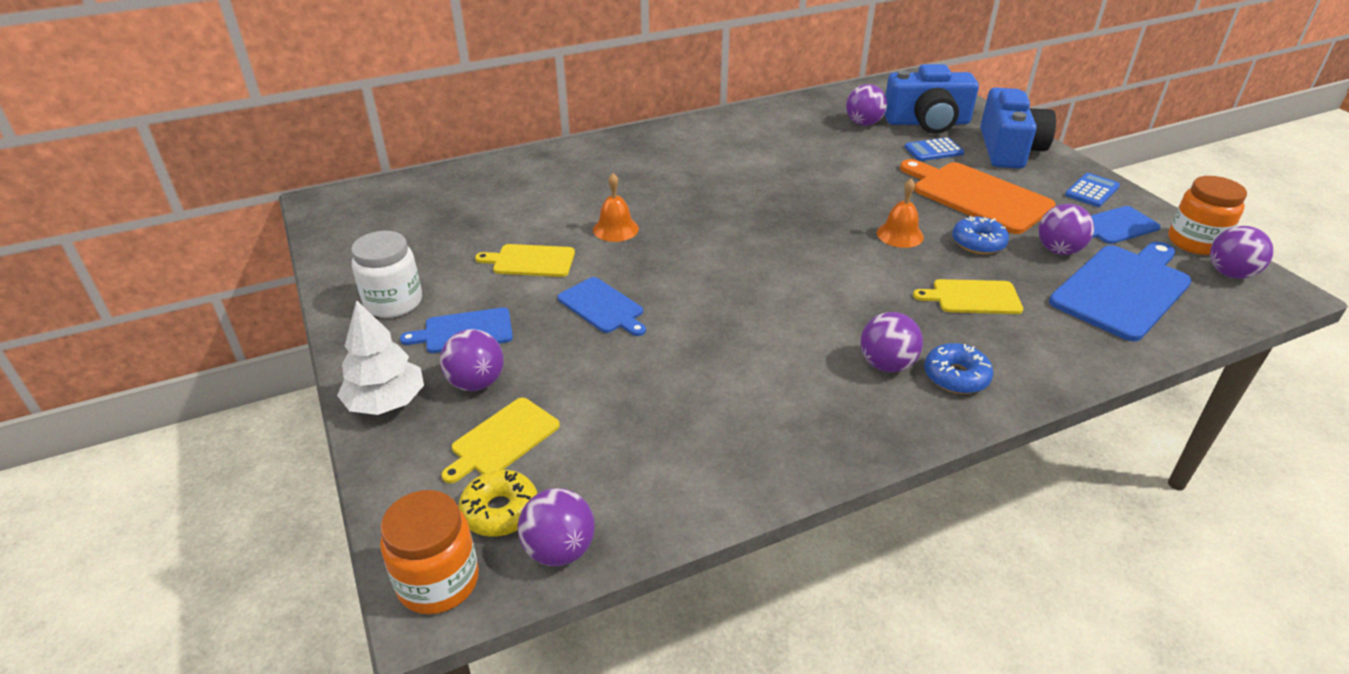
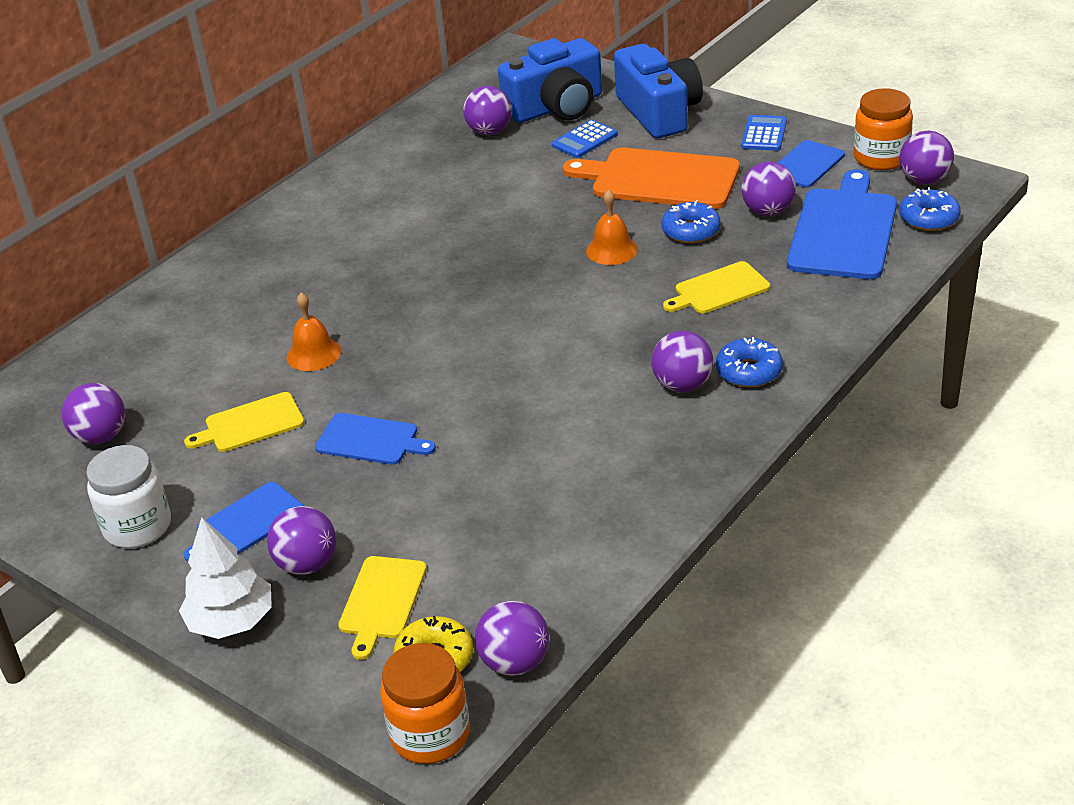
camera: 25 degrees left, 0 degrees up
none -> purple ball [62,383,125,444]
none -> blue donut [899,187,961,231]

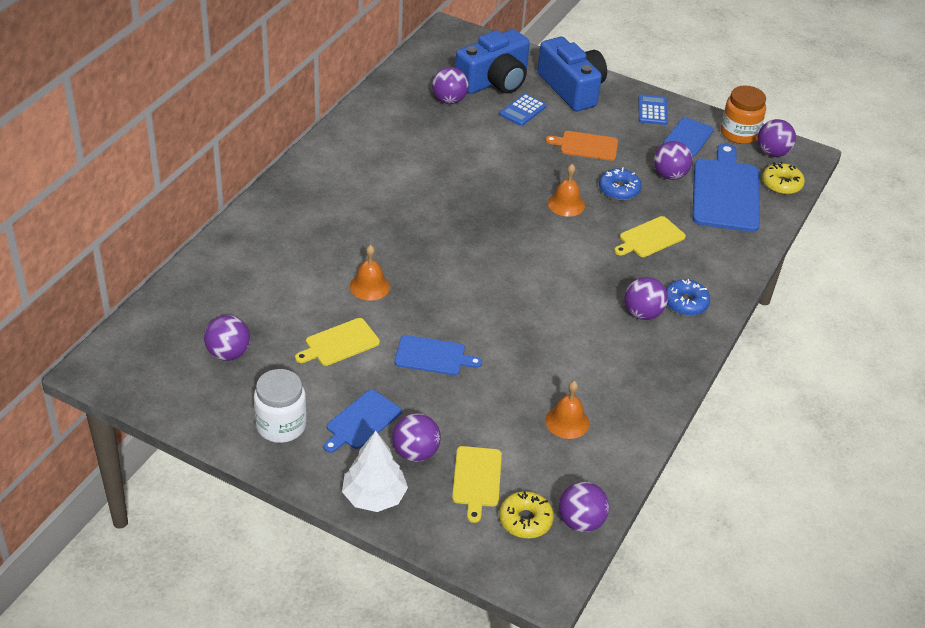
camera: 15 degrees left, 5 degrees up
orange jar [380,643,470,764] -> none
orange cutting board [563,147,740,209] -> orange cutting board [546,131,618,161], size x0.56
blue donut [899,187,961,231] -> yellow donut [762,162,805,194]
none -> orange bell [545,381,589,439]

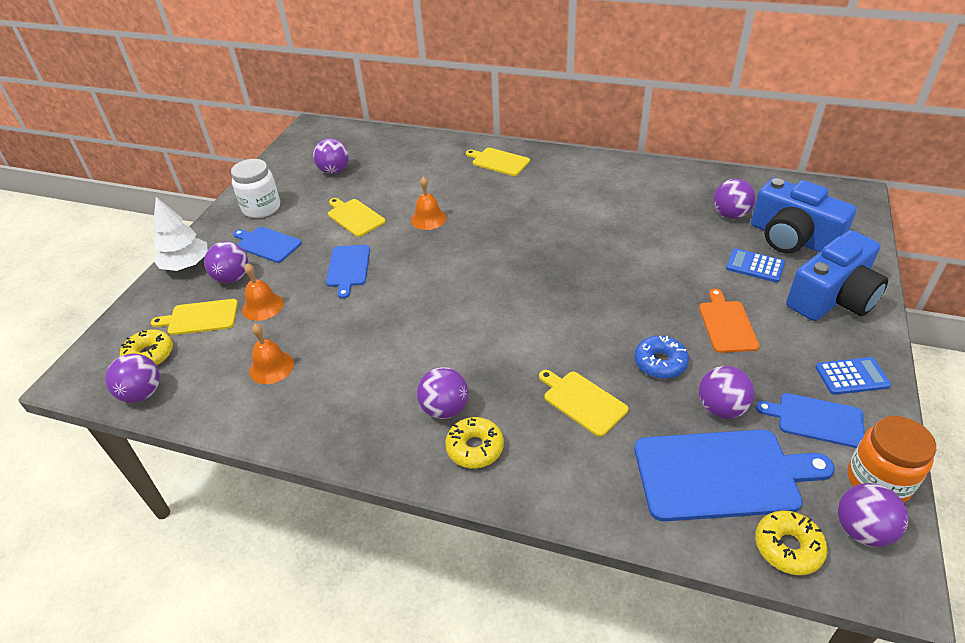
camera: 85 degrees right, 0 degrees up
orange bell [548,164,585,217] -> orange bell moved to [242,263,284,321]
blue donut [666,279,710,316] -> yellow donut [445,417,504,468]
none -> yellow cutting board [466,148,530,176]

